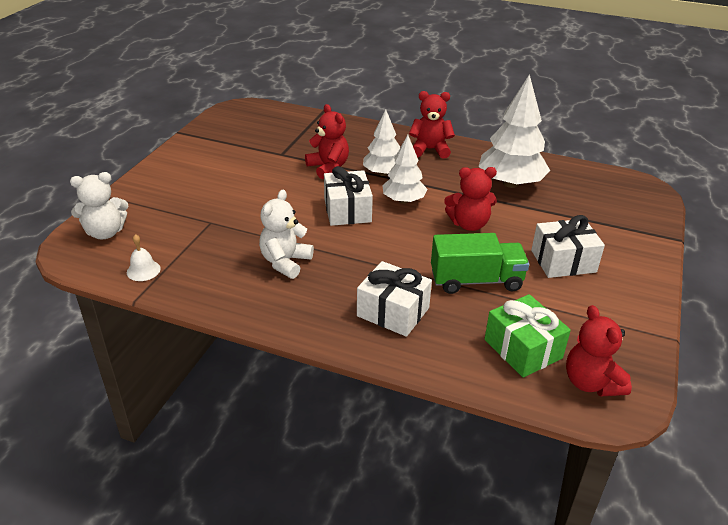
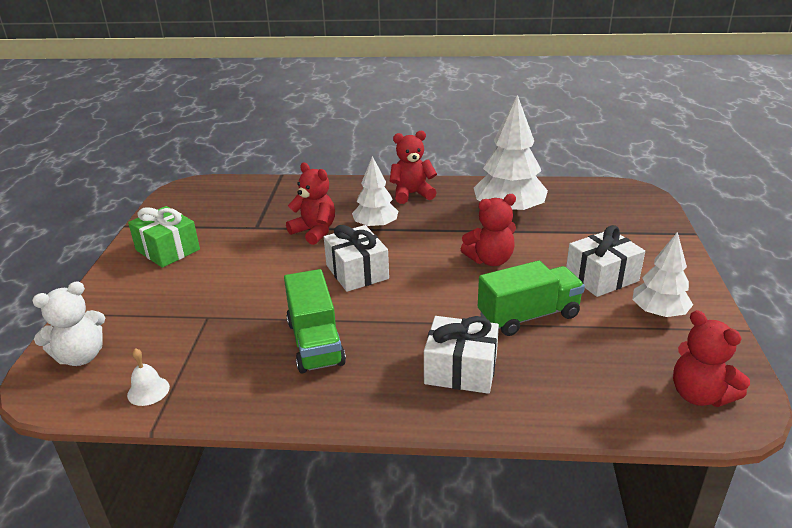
camera: 15 degrees left, 5 degrees down
white teddy bear [259,190,314,279] -> green truck [284,269,346,373]
white tree [382,135,427,204] -> white tree moved to [632,232,693,317]
green gift [485,294,571,377] -> green gift moved to [128,206,200,268]

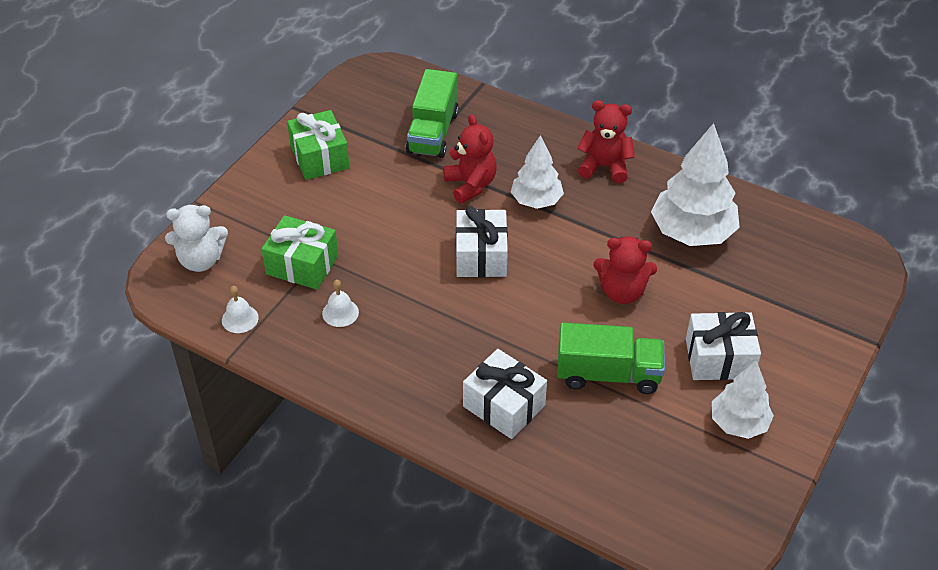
camera: 25 degrees right, 15 degrees up
green truck [284,269,346,373] -> green truck moved to [406,69,459,158]
red teddy bear [673,310,750,407] -> none
none -> green gift [261,215,338,289]
none -> white bell [322,280,359,327]

